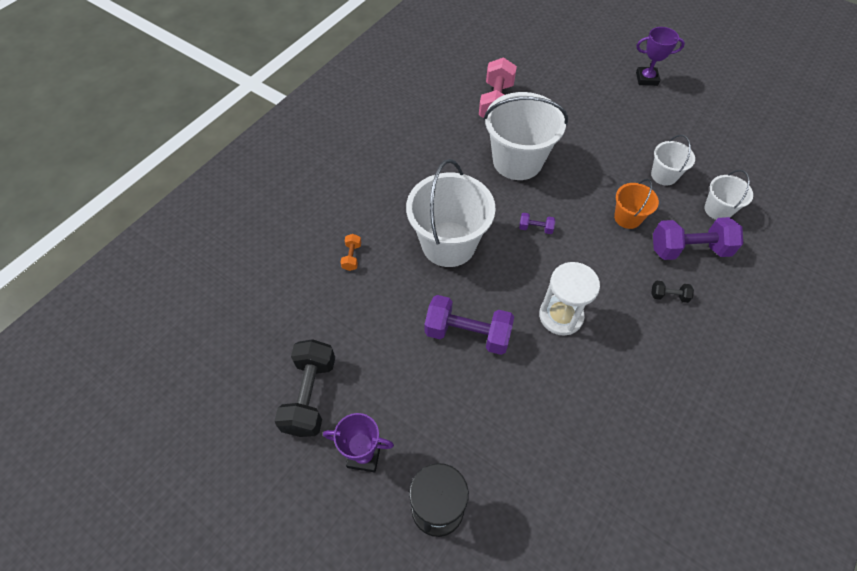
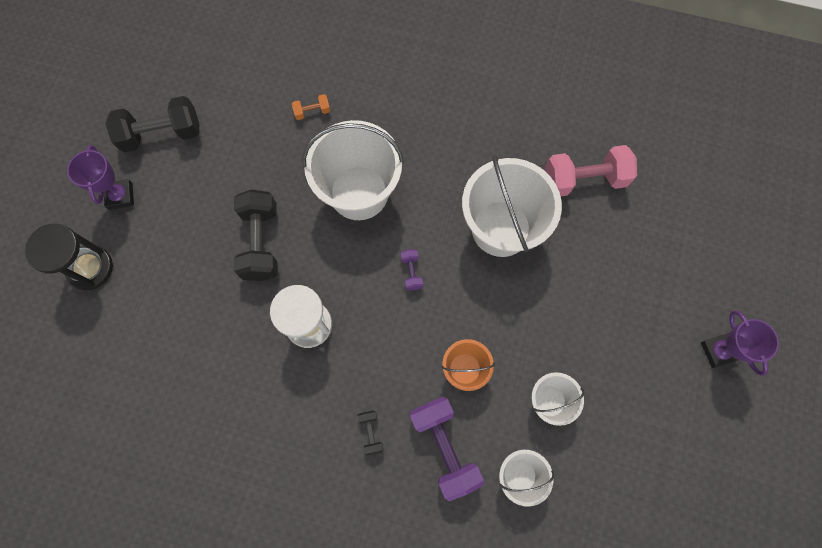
camera: 70 degrees right, 15 degrees up
purple dumbbell [425,295,514,355] -> black dumbbell [234,190,278,281]

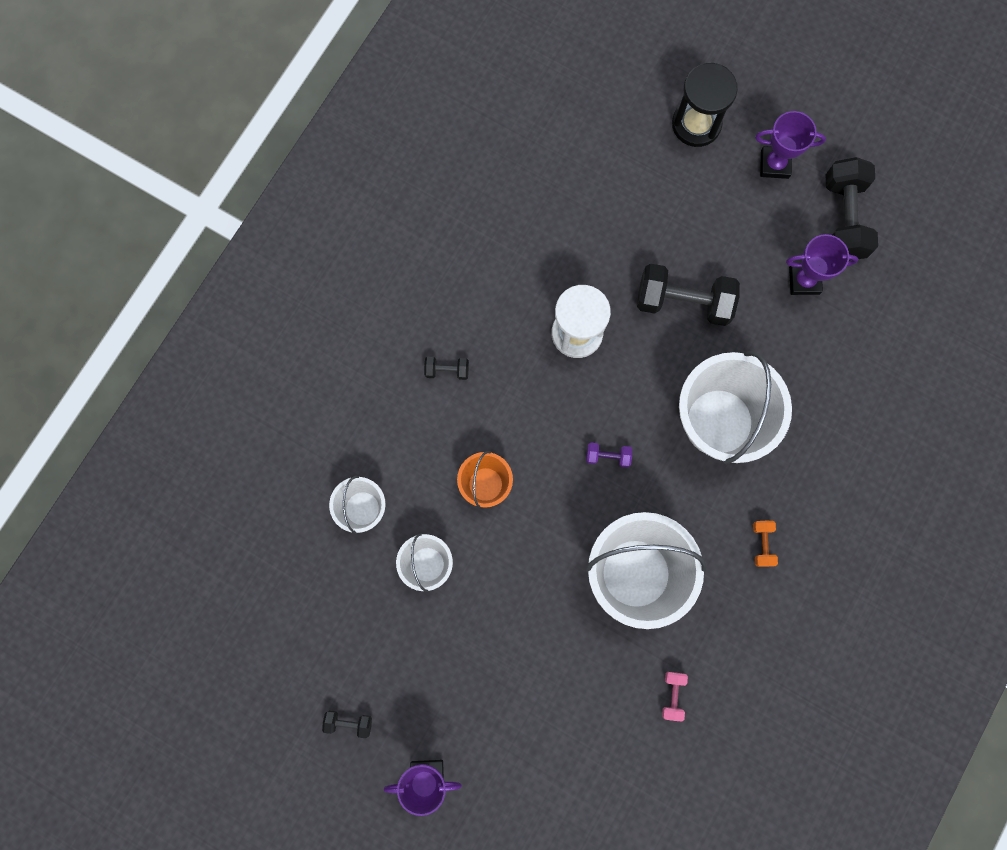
camera: 105 degrees right, 5 degrees up
orange dumbbell [292,94,330,120] -> orange dumbbell moved to [753,521,778,567]
purple dumbbell [410,397,484,501] -> none
pink dumbbell [545,145,637,196] -> pink dumbbell [662,672,688,722], size x0.46
none -> black dumbbell [322,711,372,738]
none -> purple trophy [786,234,859,295]

